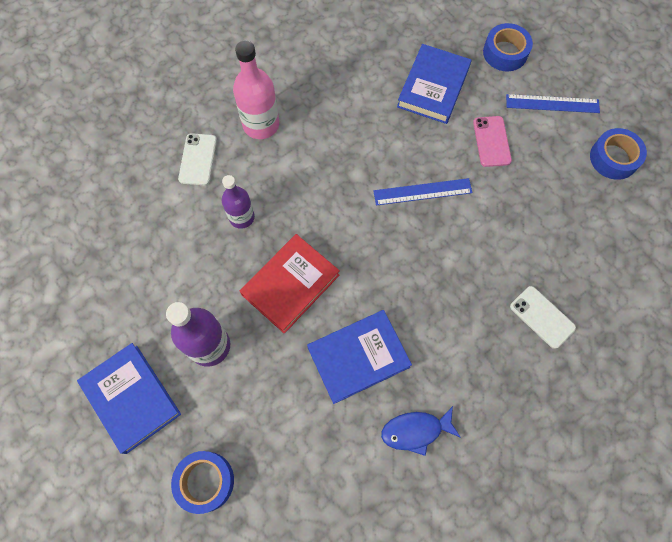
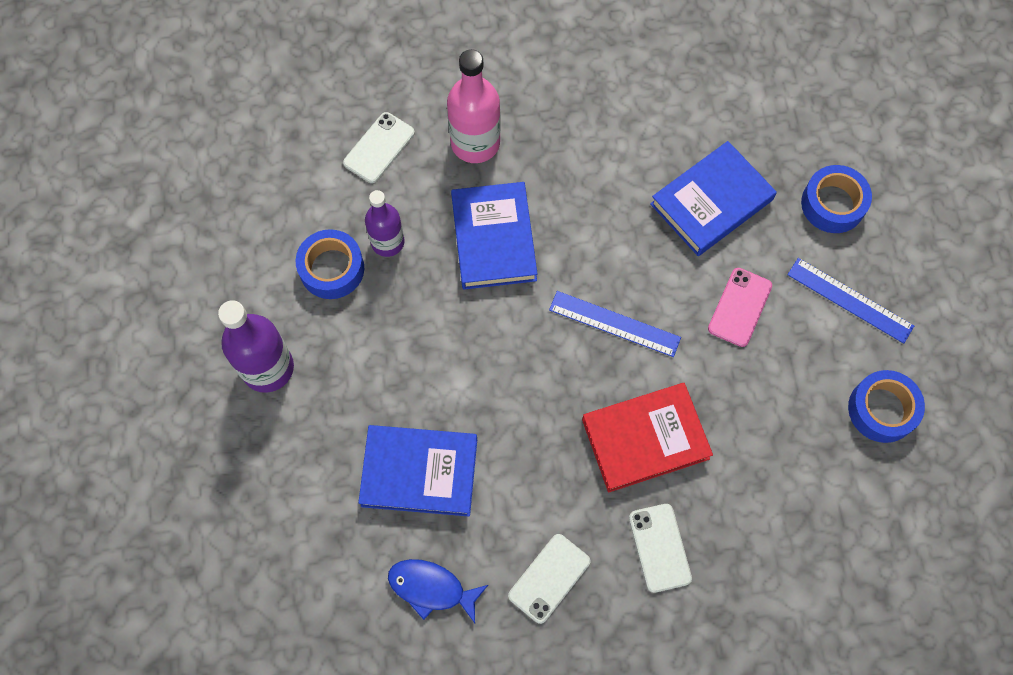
camera: 30 degrees right, 0 degrees up
blue book [77,343,181,454] -> blue book moved to [451,182,538,289]
blue tape [171,451,234,514] -> blue tape moved to [296,229,364,299]
red book [240,234,340,334] -> red book moved to [582,383,713,493]
none -> white phone [508,534,591,624]

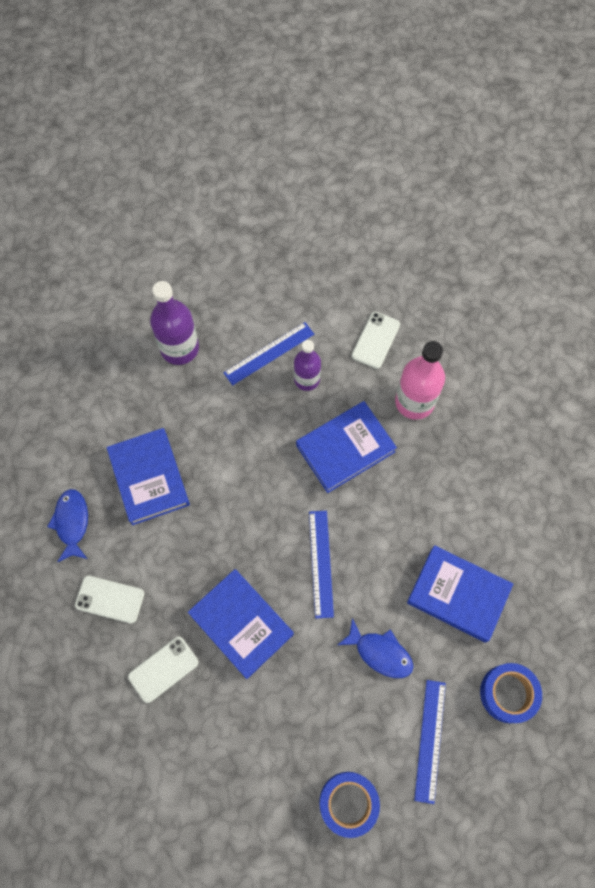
camera: 65 degrees right, 0 degrees up
blue tape [296,229,364,299] -> blue ruler [223,322,314,385]
white phone [343,112,415,183] -> white phone turned 75 degrees counterclockwise [352,312,400,369]
red book [582,383,713,493] -> blue book [188,569,294,679]
pink phone [708,268,772,347] -> blue fish [338,618,414,678]

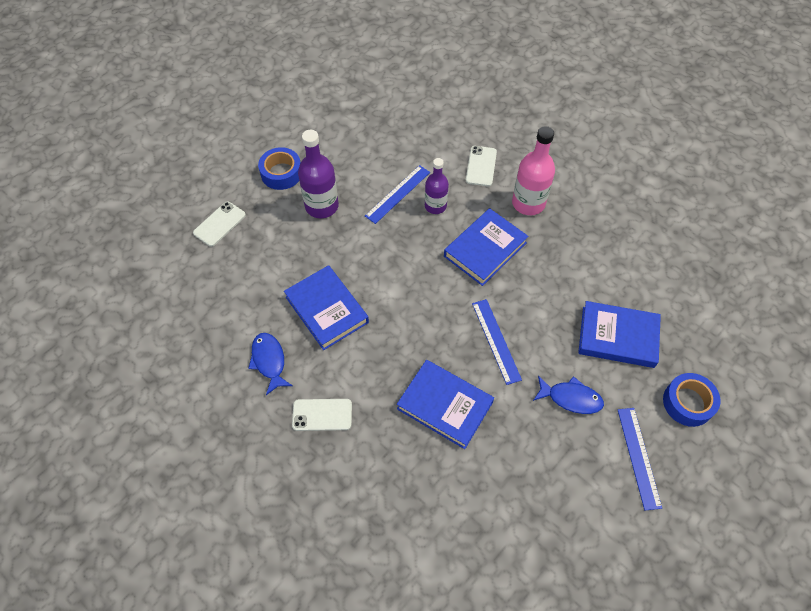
camera: 15 degrees left, 10 degrees down
white phone [128,636,199,703] -> white phone moved to [193,201,246,247]
blue tape [319,772,380,838] -> blue tape moved to [258,147,301,190]

